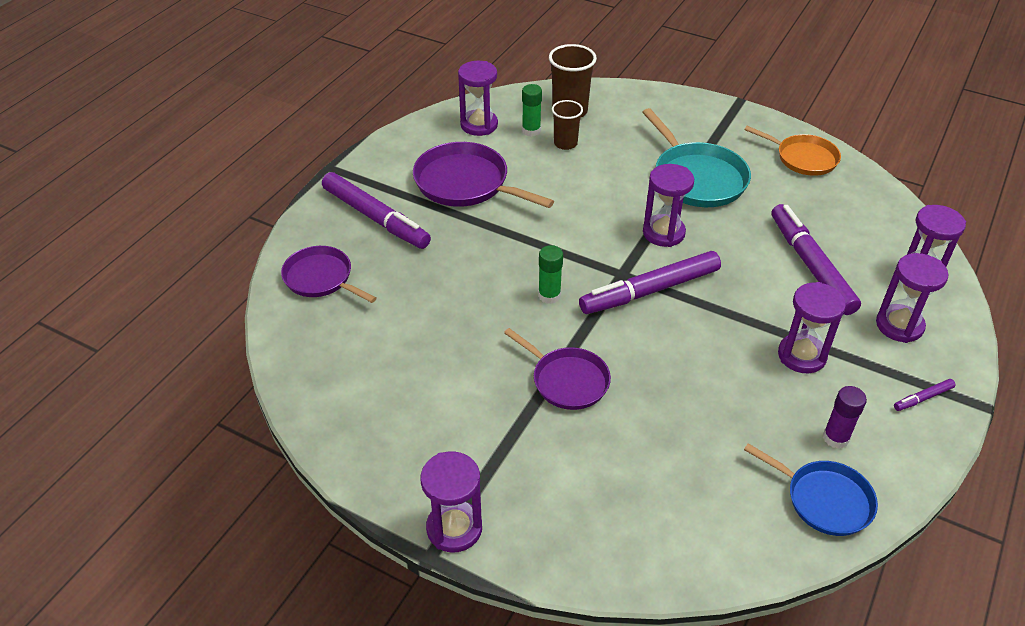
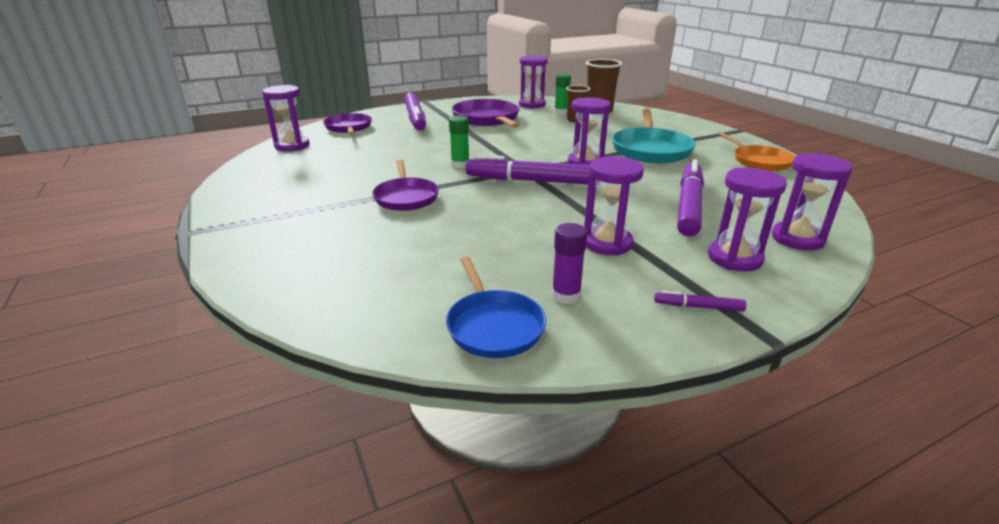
camera: 35 degrees right, 15 degrees down
purple hourglass [420,451,482,553] -> purple hourglass moved to [262,85,309,151]

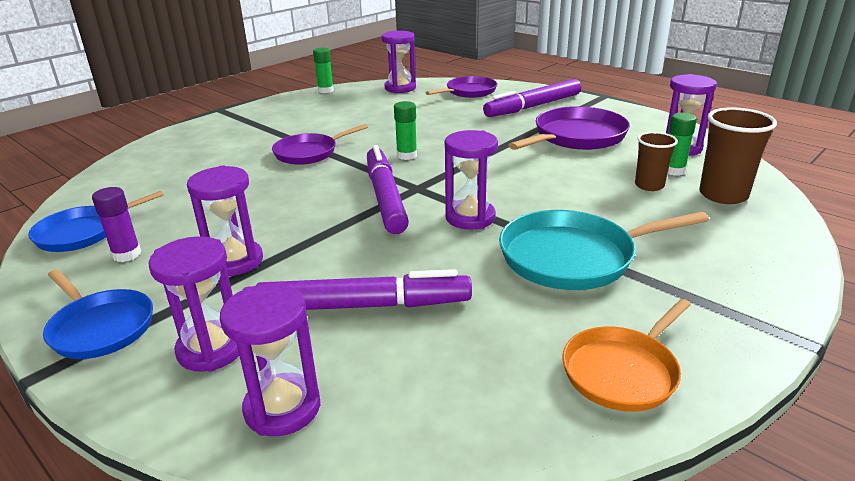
camera: 70 degrees right, 0 degrees up
purple marker [654,290,746,311] -> blue pan [43,269,153,359]
none -> green glue stick [313,47,334,93]

